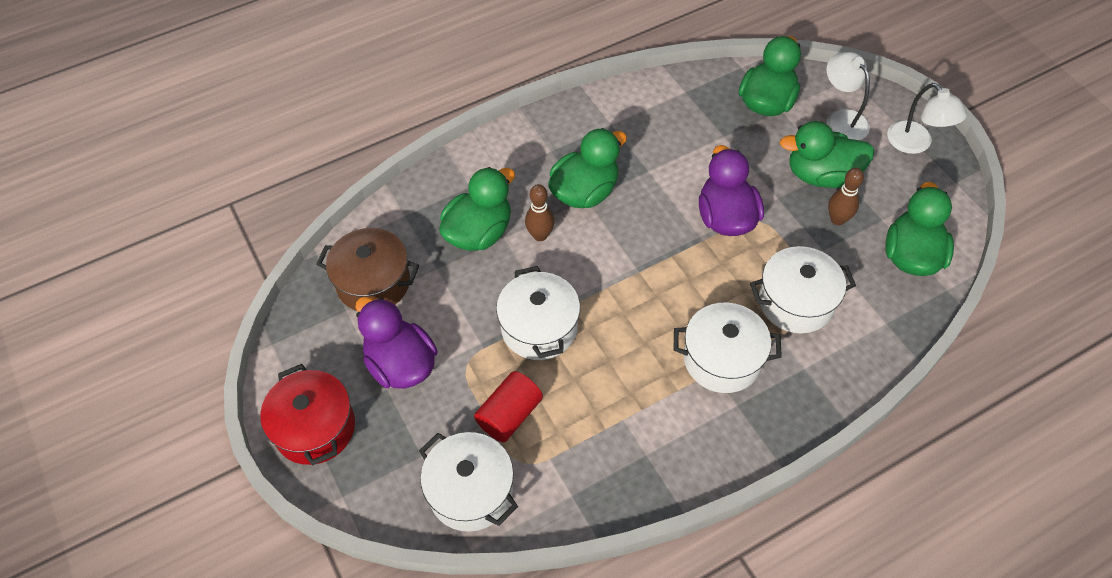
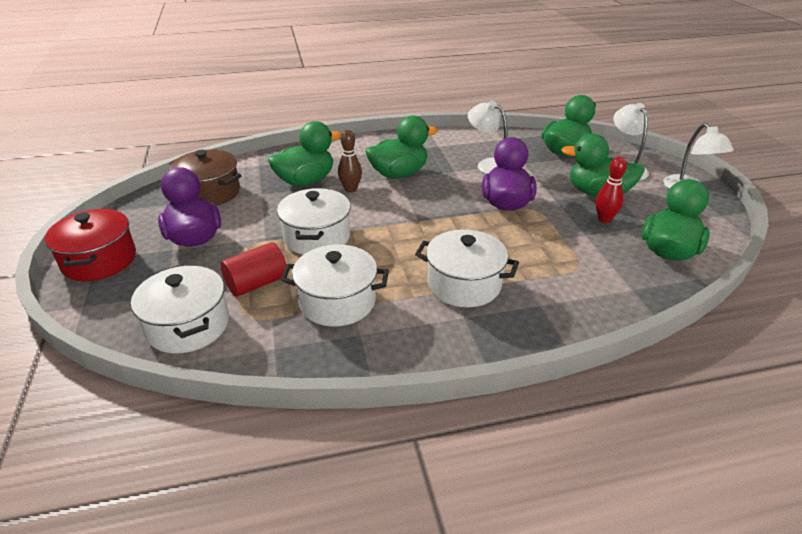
camera: 15 degrees right, 20 degrees down
white pot [750,246,856,333] -> white pot moved to [281,245,389,326]
brown bowling pin [828,168,864,225] -> red bowling pin [596,157,627,223]
none -> white lamp [468,101,507,174]

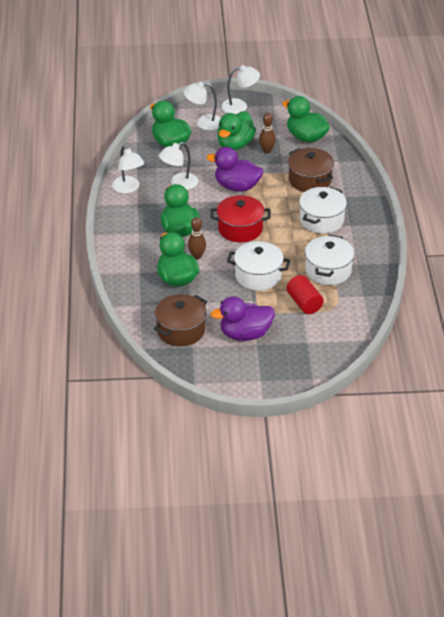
camera: 80 degrees left, 5 degrees up
red pot [45,208,136,281] -> red pot moved to [211,195,271,243]
white pot [131,265,229,354] -> none
red bowling pin [596,157,627,223] -> brown bowling pin [259,113,276,154]
none -> white lamp [112,146,144,193]
none -> brown pot [288,148,334,192]

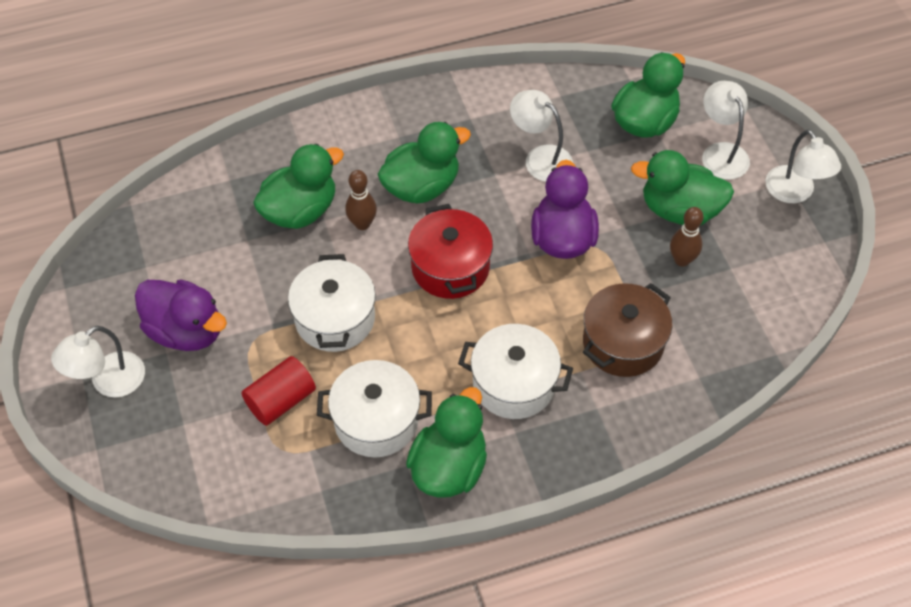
camera: 75 degrees right, 15 degrees up
white lamp [112,146,144,193] -> white lamp moved to [51,326,145,397]
brown pot [154,294,207,346] -> none
purple duck [211,296,275,341] -> purple duck turned 150 degrees clockwise [135,280,227,351]
green duck [282,96,330,142] -> green duck moved to [406,387,487,498]

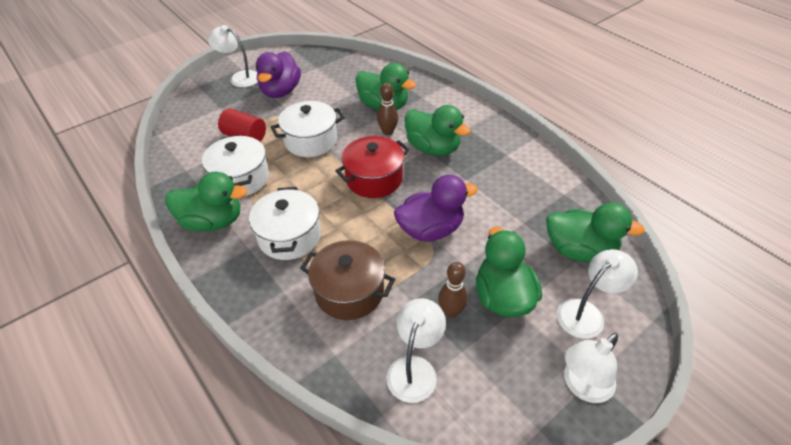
camera: 70 degrees right, 10 degrees down
white lamp [510,90,573,182] -> white lamp moved to [386,298,446,403]

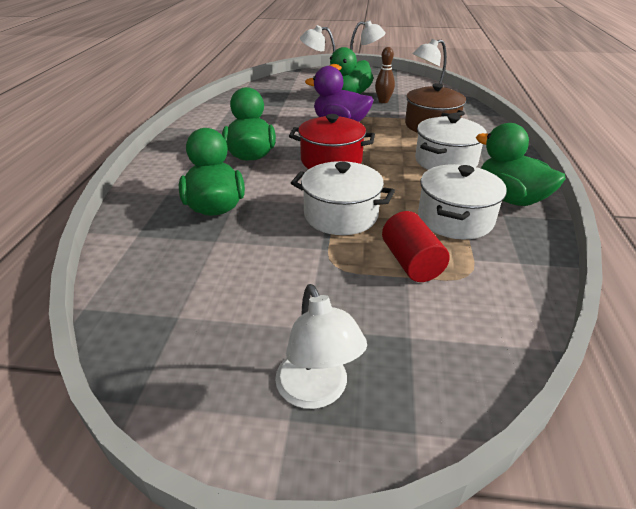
camera: 135 degrees left, 10 degrees down
purple duck [256,51,301,98] -> none
brown bowling pin [377,83,398,135] -> none
green duck [546,203,645,262] -> none

